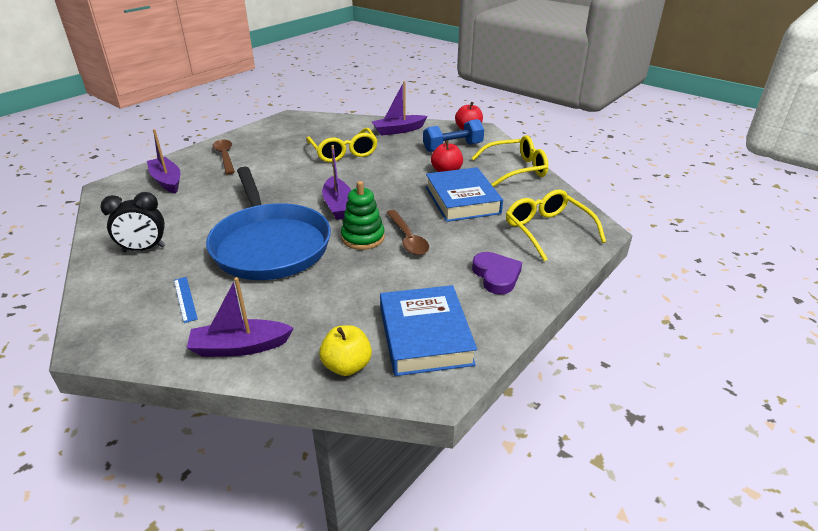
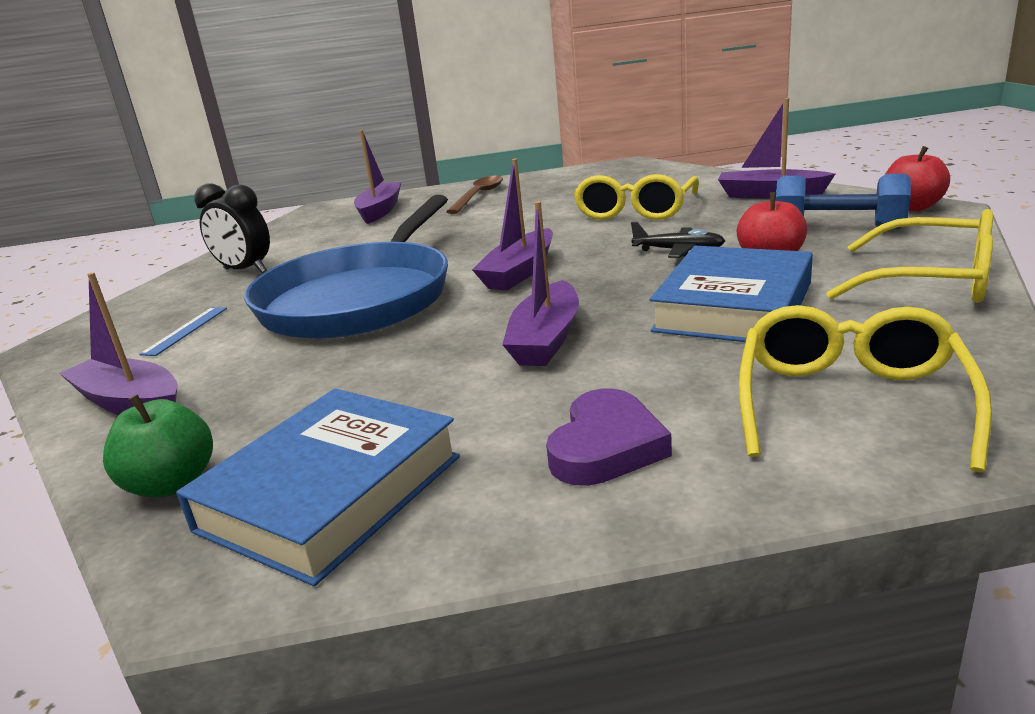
camera: 45 degrees right, 10 degrees down
yellow apple [319,325,372,376] -> green apple [103,394,213,497]
green stacking toy [341,181,385,250] -> none
brown spoon [386,210,429,255] -> purple boat [502,201,579,366]
none -> black plane [631,222,725,258]

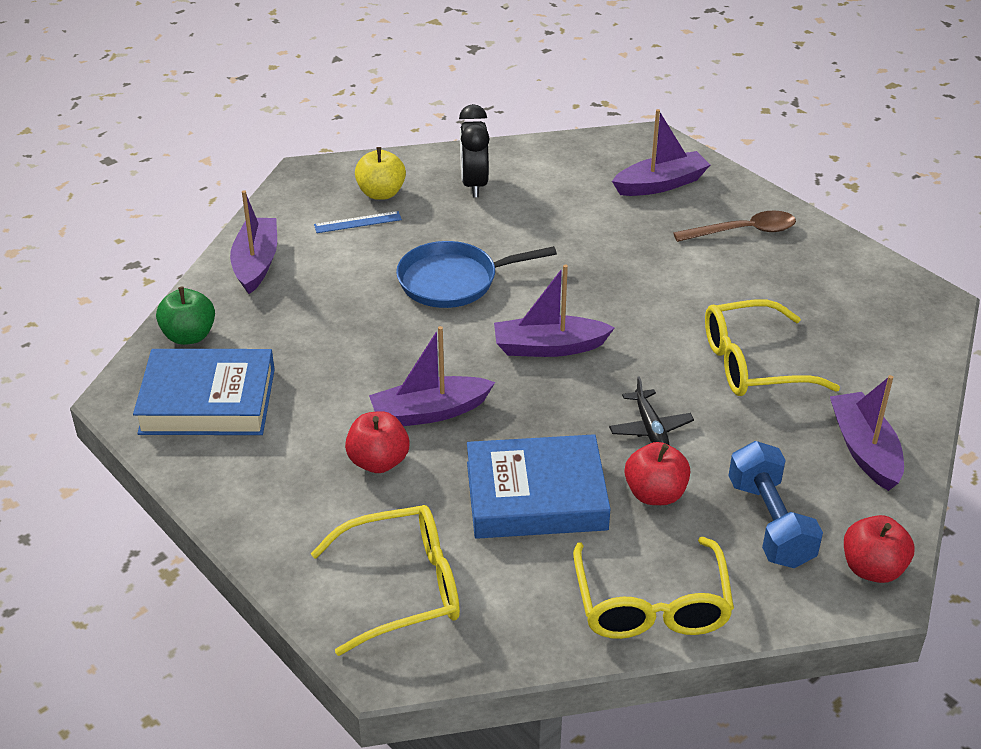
camera: 55 degrees right, 15 degrees up
blue pan [244,195,448,339] -> blue pan [396,241,557,308], size x0.59
purple heart [546,388,672,486] -> none
none -> red apple [345,411,410,473]
none -> yellow apple [355,147,406,200]

